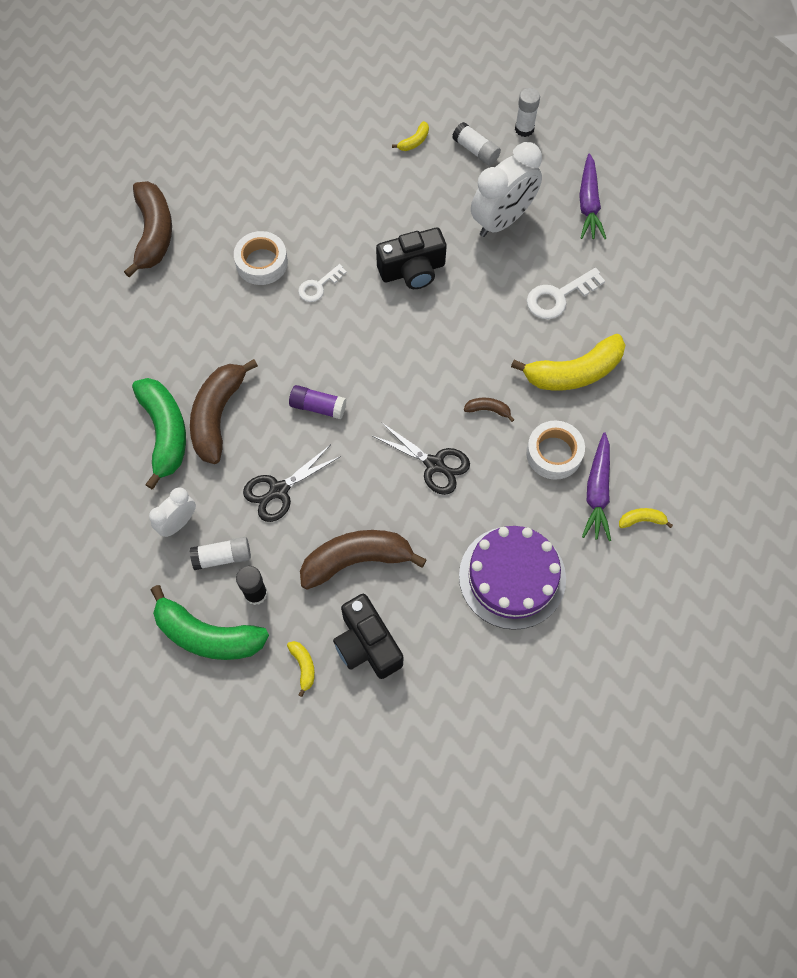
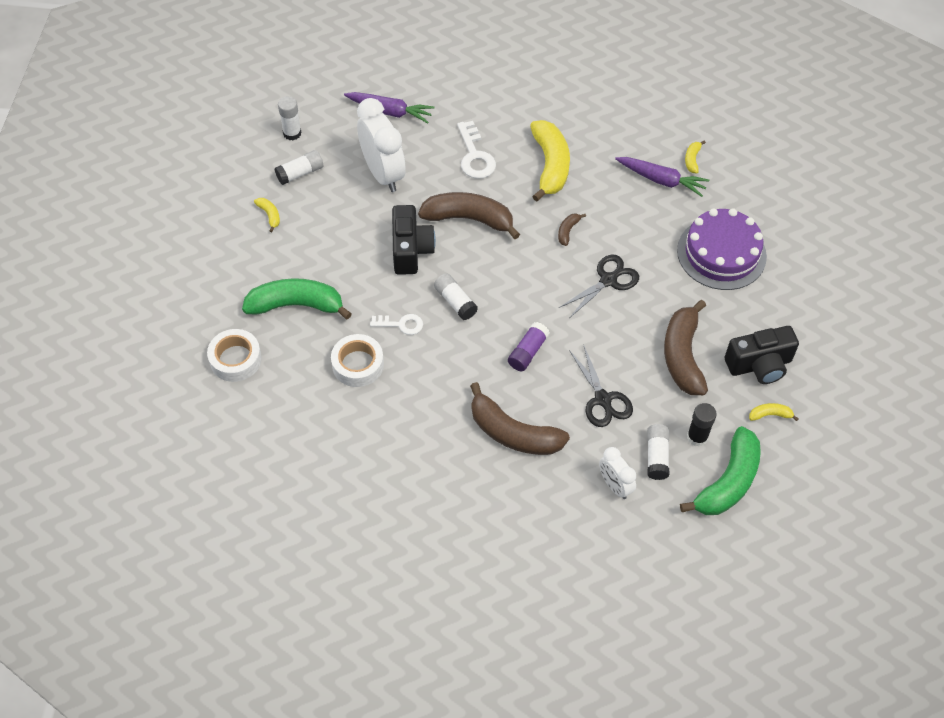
camera: 75 degrees left, 10 degrees down
brown banana [124,181,172,278] -> brown banana moved to [418,192,520,239]
green banana [132,378,186,490] -> green banana moved to [242,278,352,320]
white key [298,264,347,302] -> white key turned 60 degrees counterclockwise [370,314,423,335]
white tape [526,421,585,480] -> white tape moved to [207,329,262,382]
none -> white glue stick [434,273,478,320]

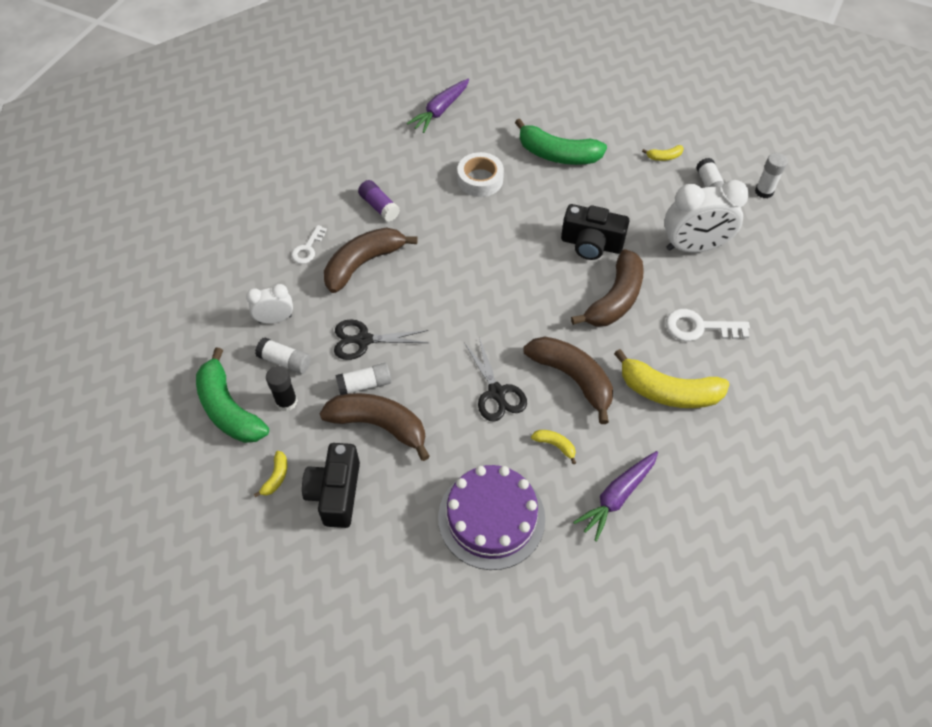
camera: 110 degrees right, 0 degrees up
white tape [207,329,262,382] -> none
green banana [242,278,352,320] -> green banana turned 90 degrees clockwise [515,119,607,165]
purple carrot [344,92,435,123] -> purple carrot moved to [407,79,469,133]
white key [370,314,423,335] -> white key moved to [291,225,327,264]
white glue stick [434,273,478,320] -> white glue stick moved to [335,363,392,395]
purple glue stick [508,322,550,371] -> purple glue stick moved to [358,180,400,222]
brown banana [558,213,586,246] -> brown banana [523,337,613,424], size x2.31
yellow banana [685,141,706,173] -> yellow banana moved to [531,430,576,464]

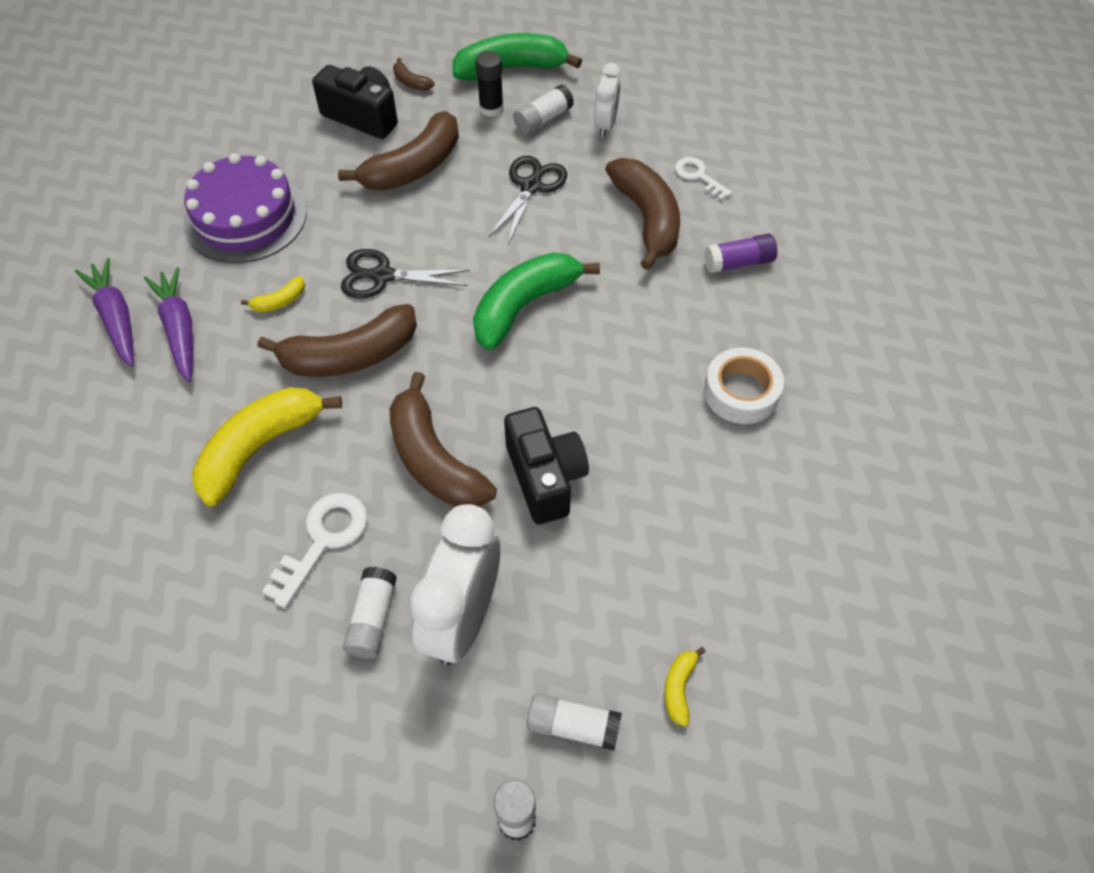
camera: 115 degrees right, 0 degrees up
yellow banana [254,451,287,497] -> brown banana [393,58,435,91]
white glue stick [335,363,392,395] -> white glue stick moved to [343,567,397,658]
purple carrot [407,79,469,133] -> purple carrot moved to [75,258,134,367]
green banana [515,119,607,165] -> green banana moved to [473,252,600,350]
black camera [561,204,629,260] -> black camera turned 120 degrees clockwise [504,407,589,524]

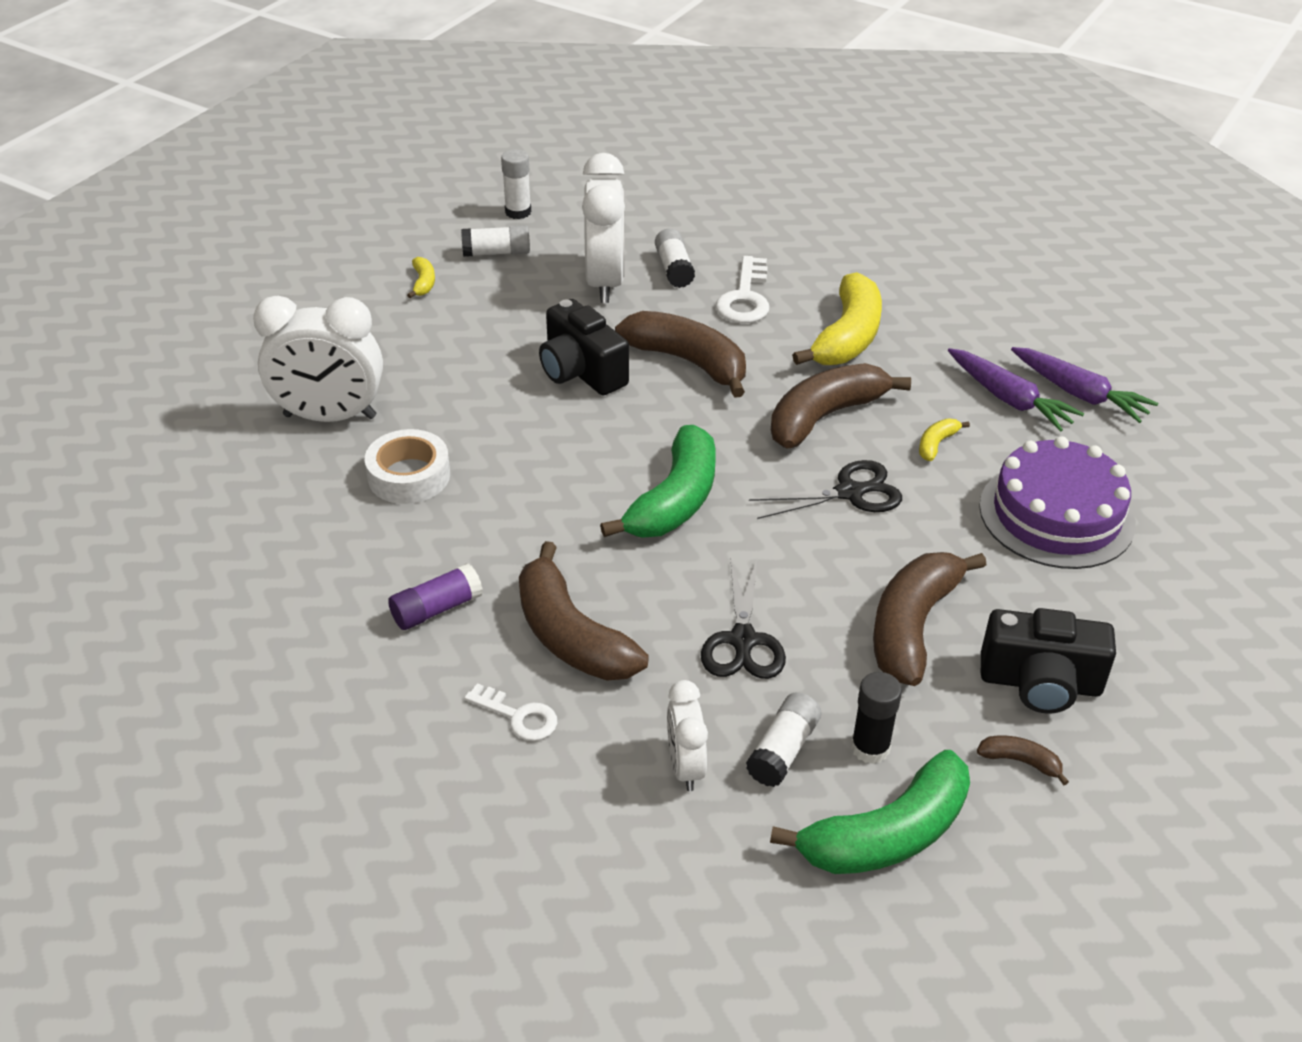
camera: 160 degrees right, 15 degrees down
none -> white clock [253,296,383,422]

